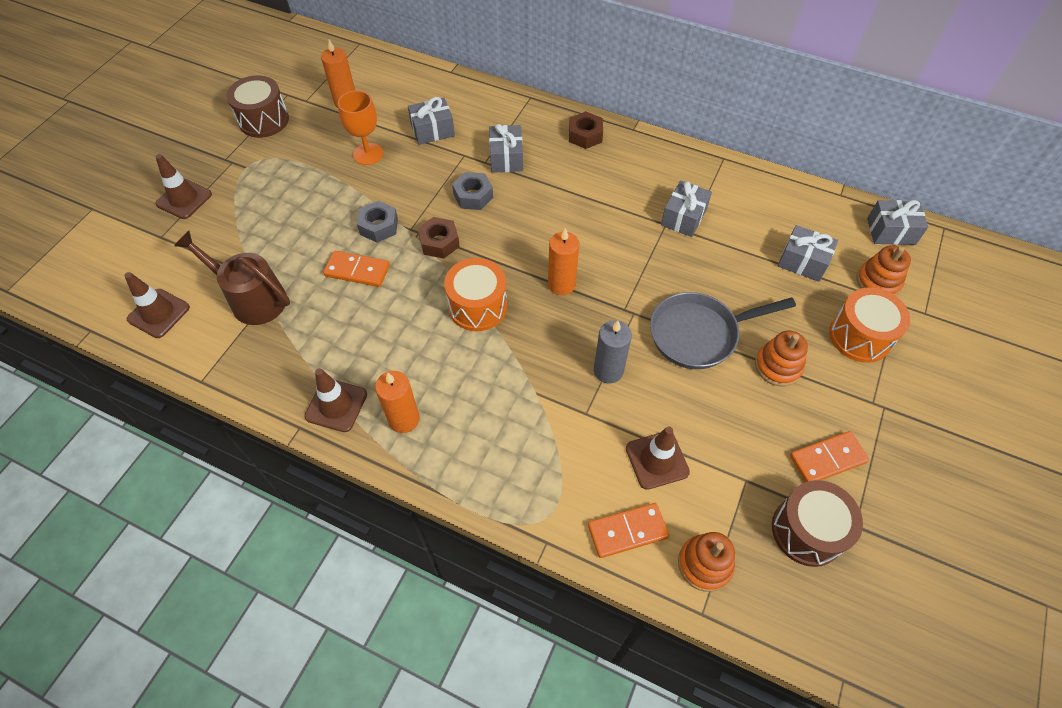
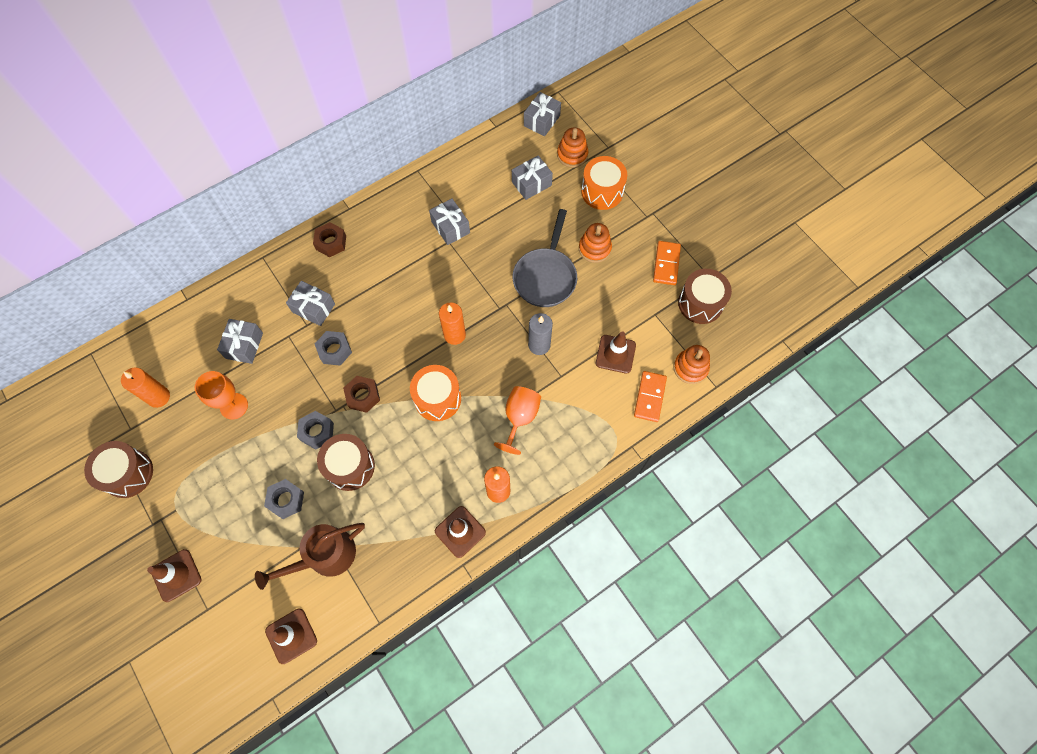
camera: 60 degrees left, 10 degrees up
orange domino [323,251,390,287] -> brown drum [317,434,375,491]
none -> grey nut [264,479,304,519]
none -> orange goblet [494,386,541,455]

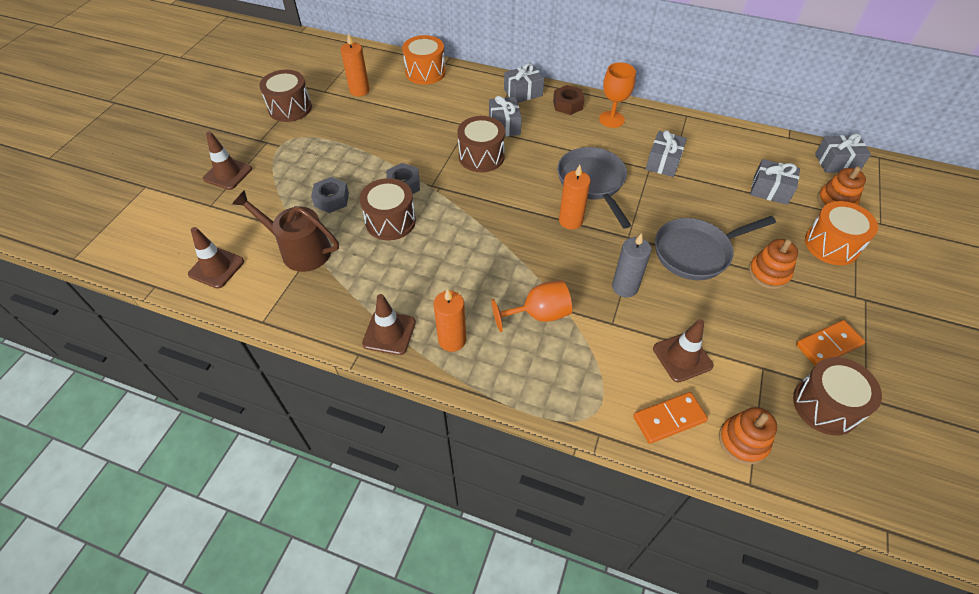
camera: 55 degrees right, 15 degrees down
orange goblet [195,371,248,420] -> orange goblet moved to [599,62,636,128]
grey gift [217,319,263,364] -> grey gift moved to [504,63,544,103]
grey nut [315,331,352,366] -> brown drum [457,116,505,172]
brown nut [343,376,380,413] -> none
orange drum [410,365,461,421] -> orange drum moved to [402,35,446,85]
none -> grey pan [557,147,631,228]

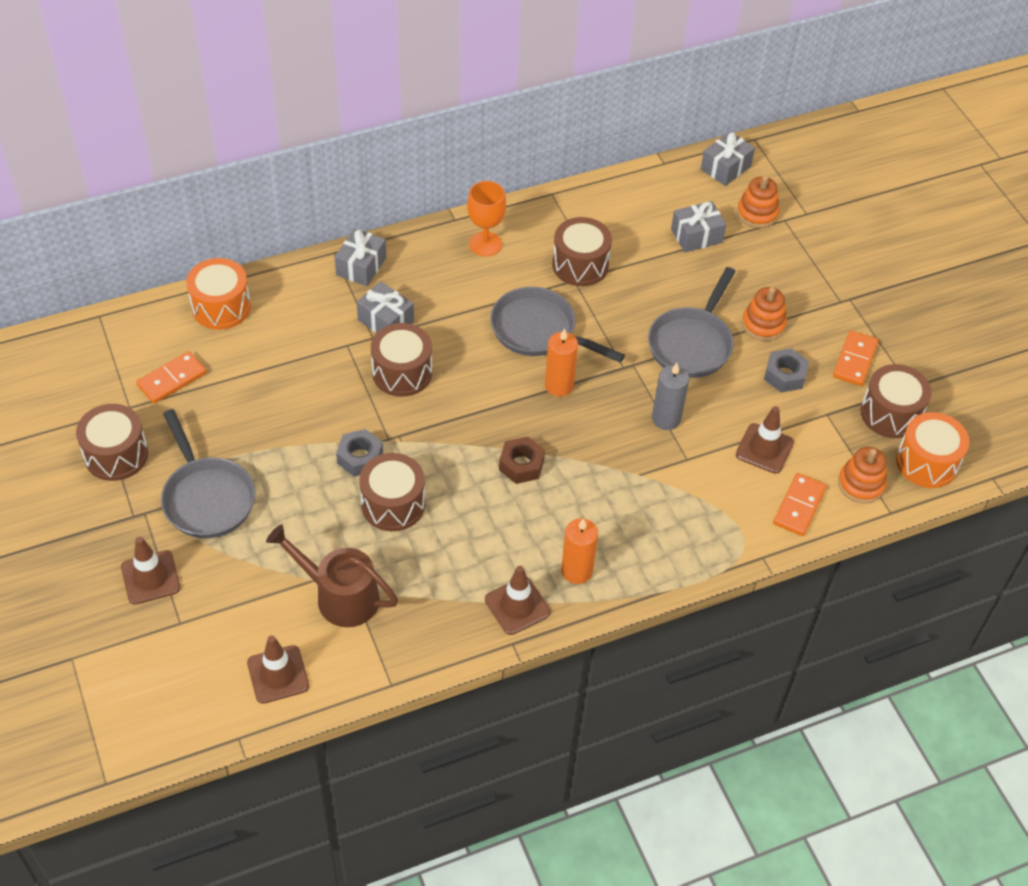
camera: 45 degrees left, 0 degrees up
brown watering can [232,190,339,272] -> brown watering can turned 45 degrees clockwise [266,524,398,627]
grey nut [311,177,349,213] -> grey nut moved to [764,348,809,393]
orange candle [341,34,370,97] -> orange domino [136,351,206,404]
orange goblet [491,280,572,332] -> none
brown nut [553,85,585,115] -> brown nut moved to [499,436,545,484]
grey gift [646,130,687,177] -> brown drum [552,217,612,286]
orange drum [805,201,878,265] -> orange drum moved to [896,412,969,488]
none -> grey pan [161,409,255,538]

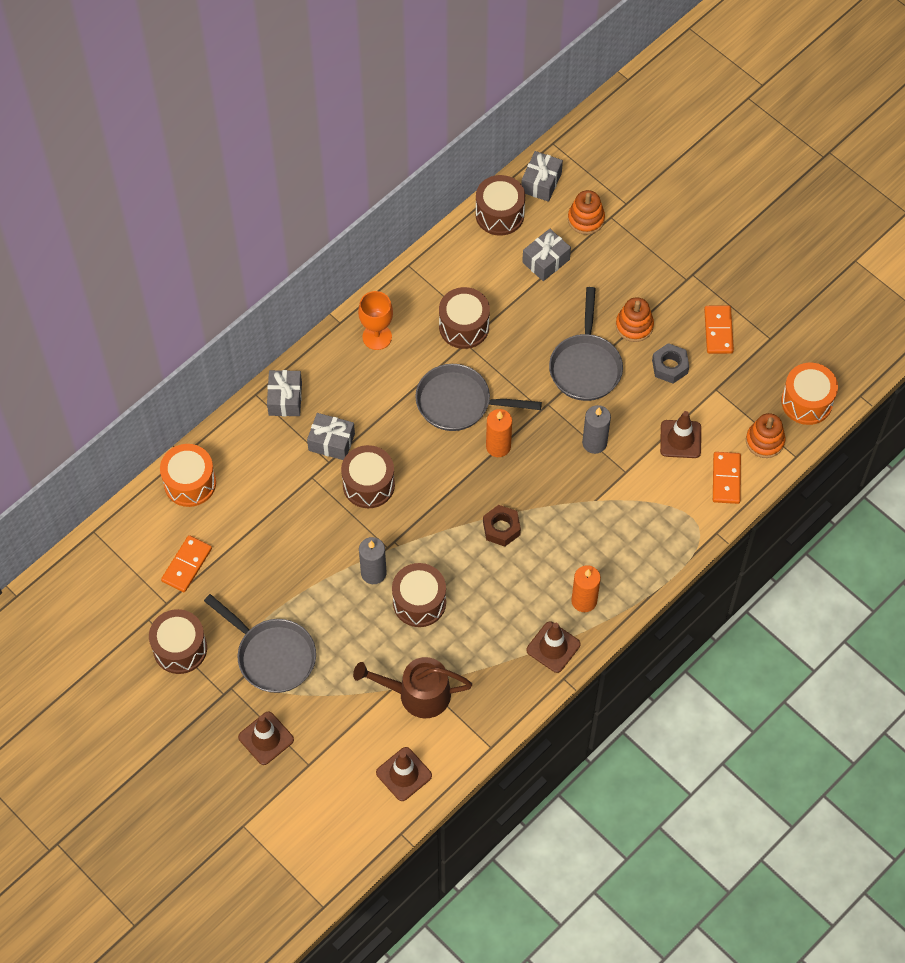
camera: 20 degrees left, 10 degrees up
grey nut [336,429,383,477] -> grey candle [359,537,387,584]
brown drum [861,364,932,438] -> brown drum moved to [475,175,525,236]

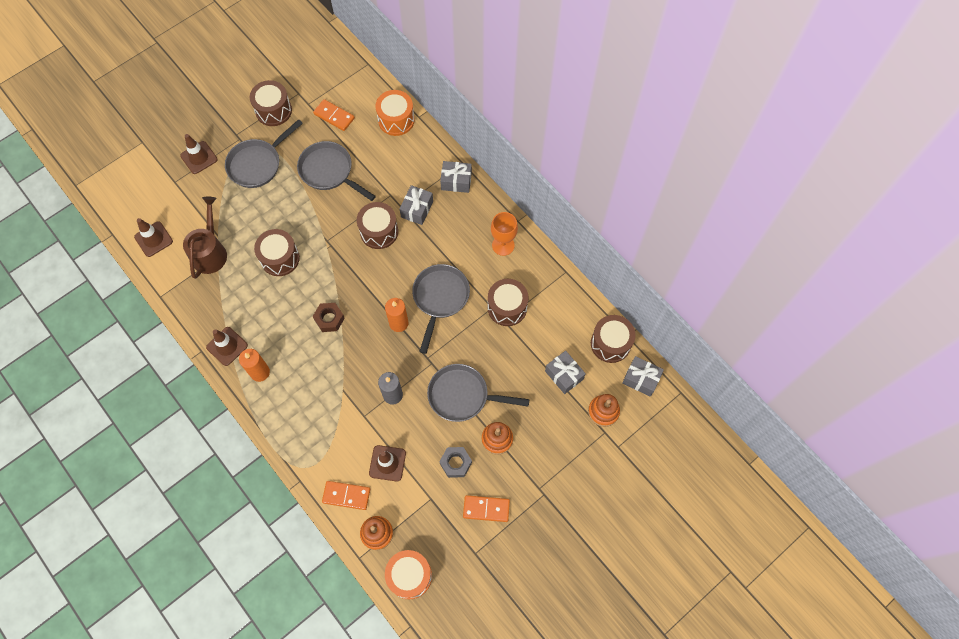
camera: 95 degrees right, 5 degrees up
grey candle [359,537,387,584] -> none
none -> grey pan [297,141,376,201]

